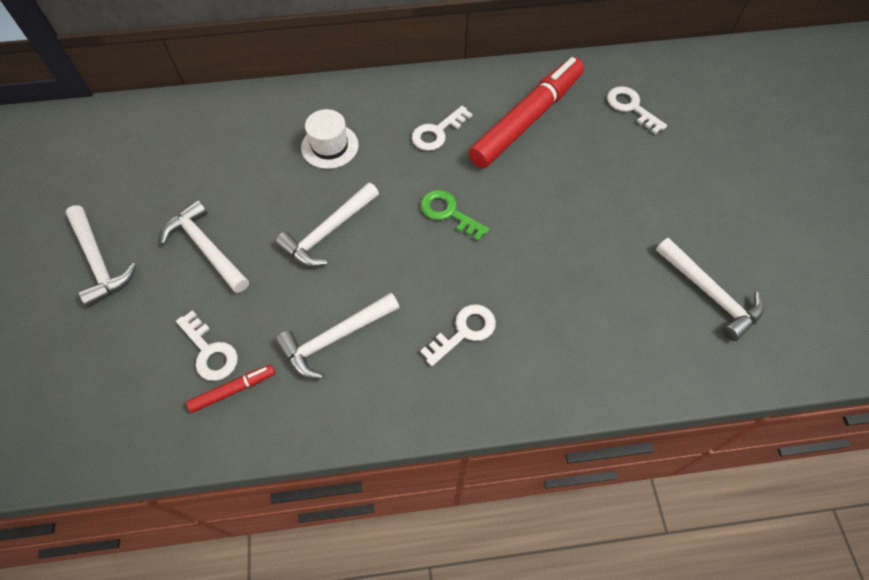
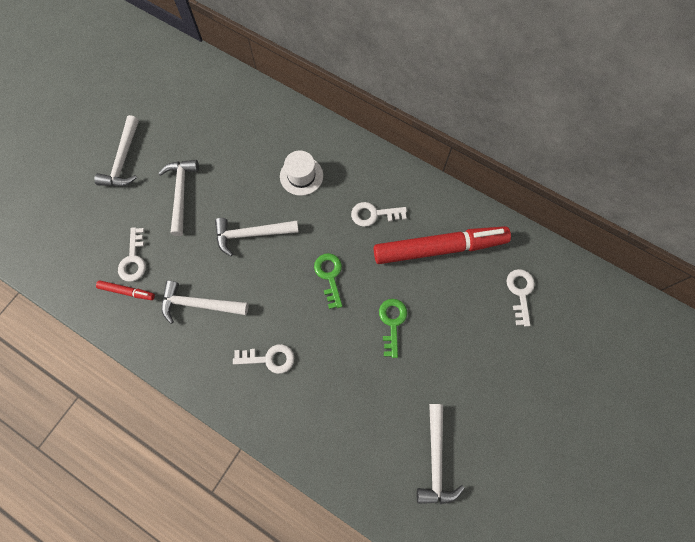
camera: 40 degrees right, 10 degrees up
none -> green key [379,299,407,358]

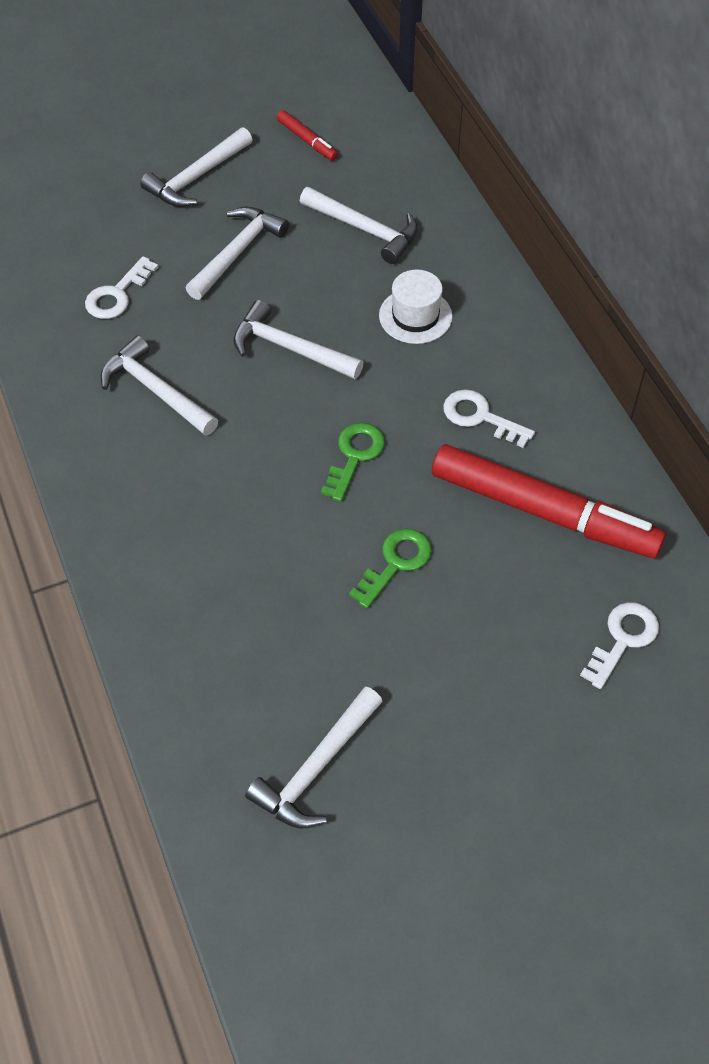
camera: 35 degrees right, 15 degrees down
red marker [96,280,155,300] -> red marker moved to [277,110,338,161]
white key [233,344,294,374] -> none
none -> white hammer [300,187,418,264]

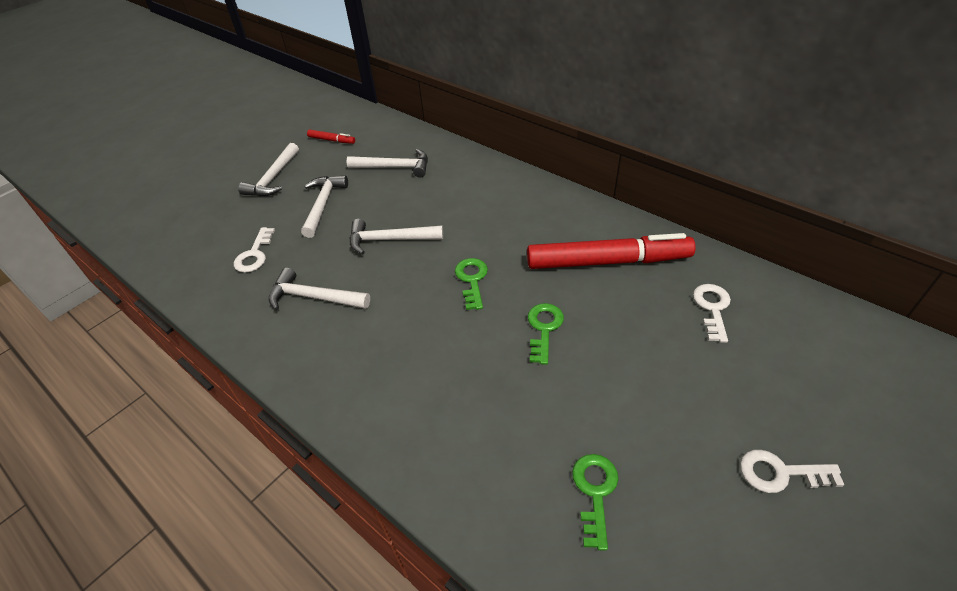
camera: 25 degrees left, 10 degrees down
white hammer [245,686,383,828] -> green key [572,454,619,551]
white hat [379,269,452,344] -> none
white key [443,389,535,448] -> white key moved to [740,450,844,493]

